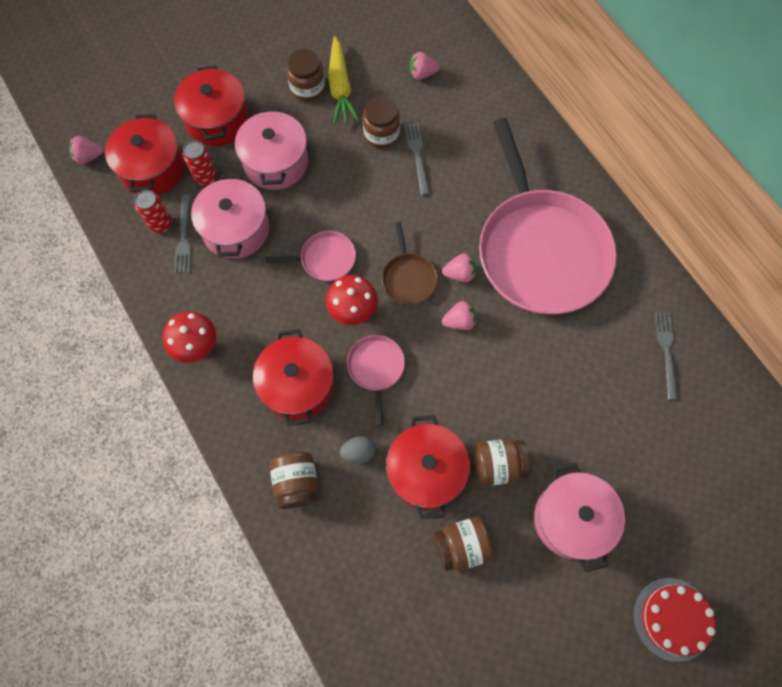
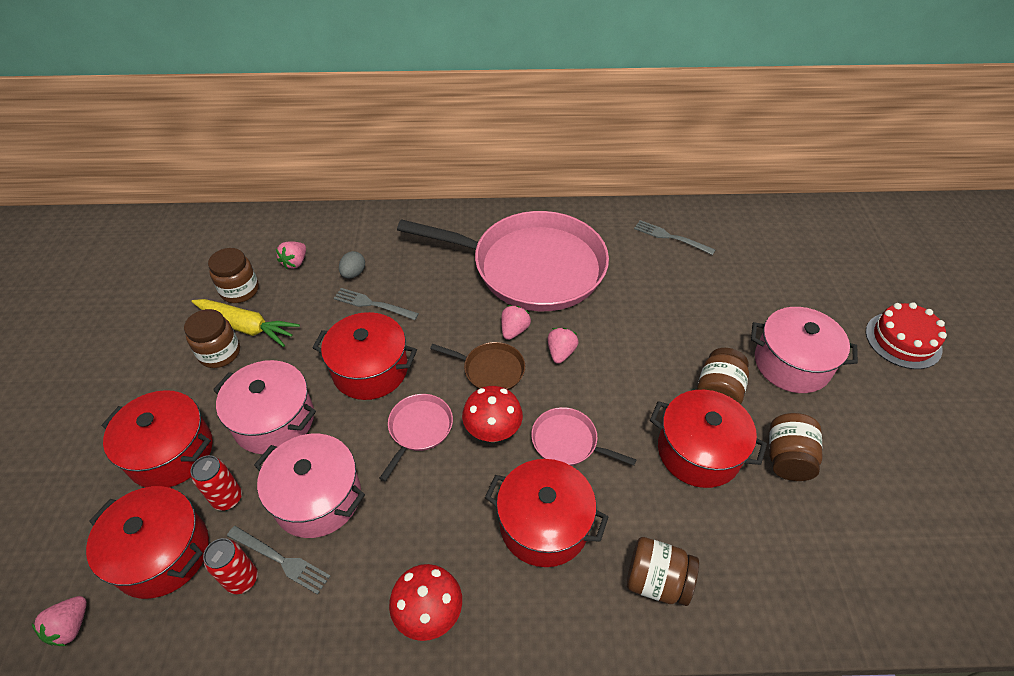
camera: 60 degrees left, 20 degrees down
grey egg [340,436,376,464] -> grey egg moved to [339,251,365,279]
brown jar [363,96,400,149] -> brown jar moved to [208,248,259,303]
none -> red pot [313,312,417,400]

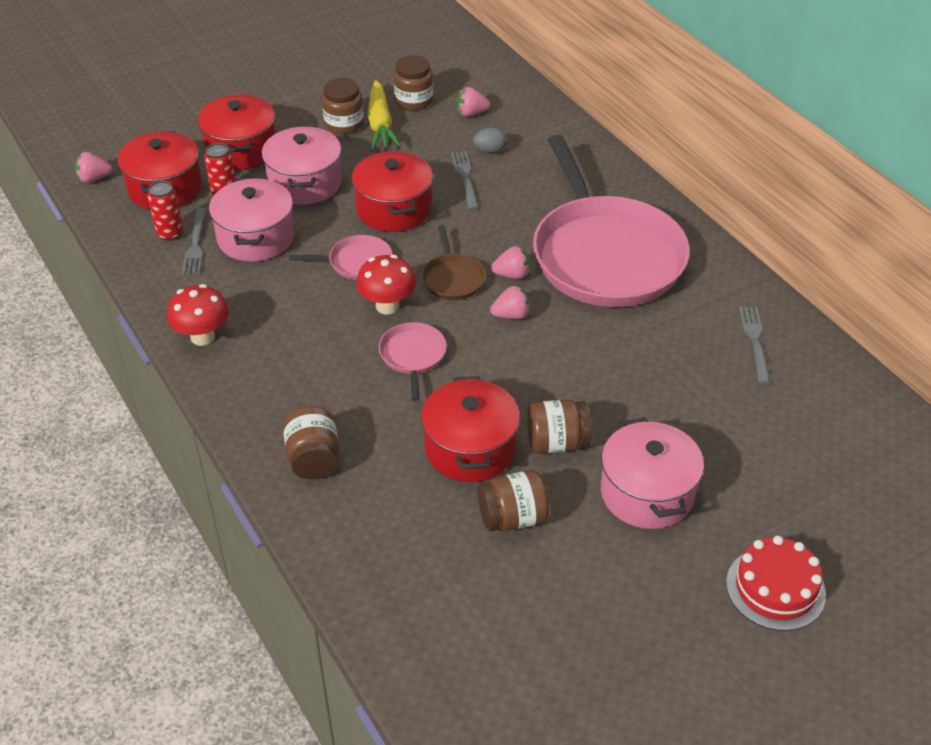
camera: 60 degrees right, 5 degrees down
red pot [485,459,608,567] -> none

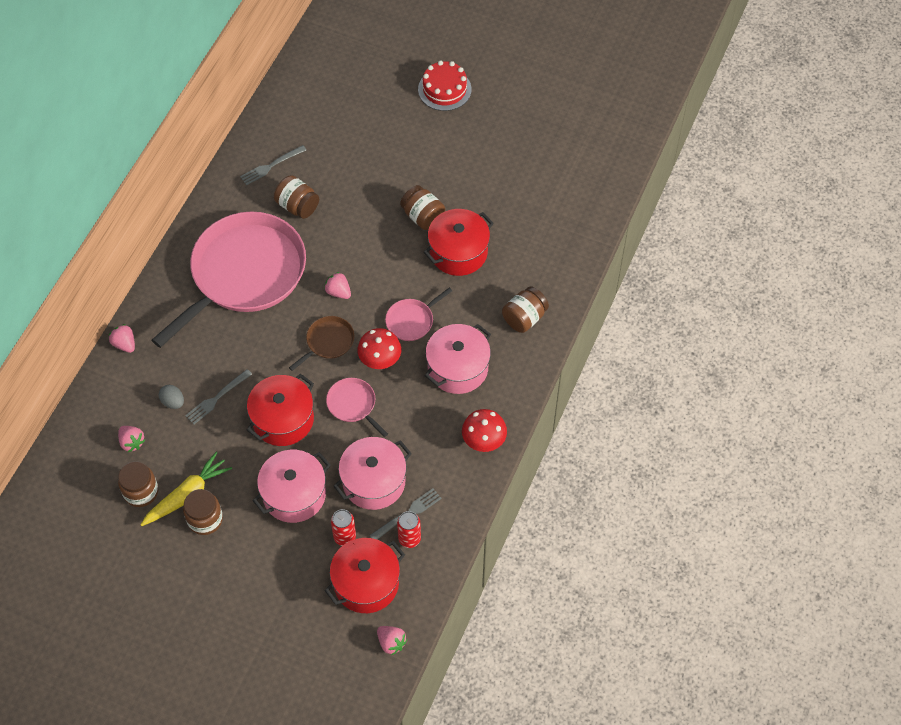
camera: 125 degrees left, 15 degrees up
red pot [198,94,276,170] -> none
brown jar [478,470,549,531] -> brown jar moved to [274,175,319,219]
pink strawberry [491,246,530,279] -> pink strawberry moved to [109,324,135,353]
pink pot [601,418,704,529] -> pink pot moved to [425,324,491,394]

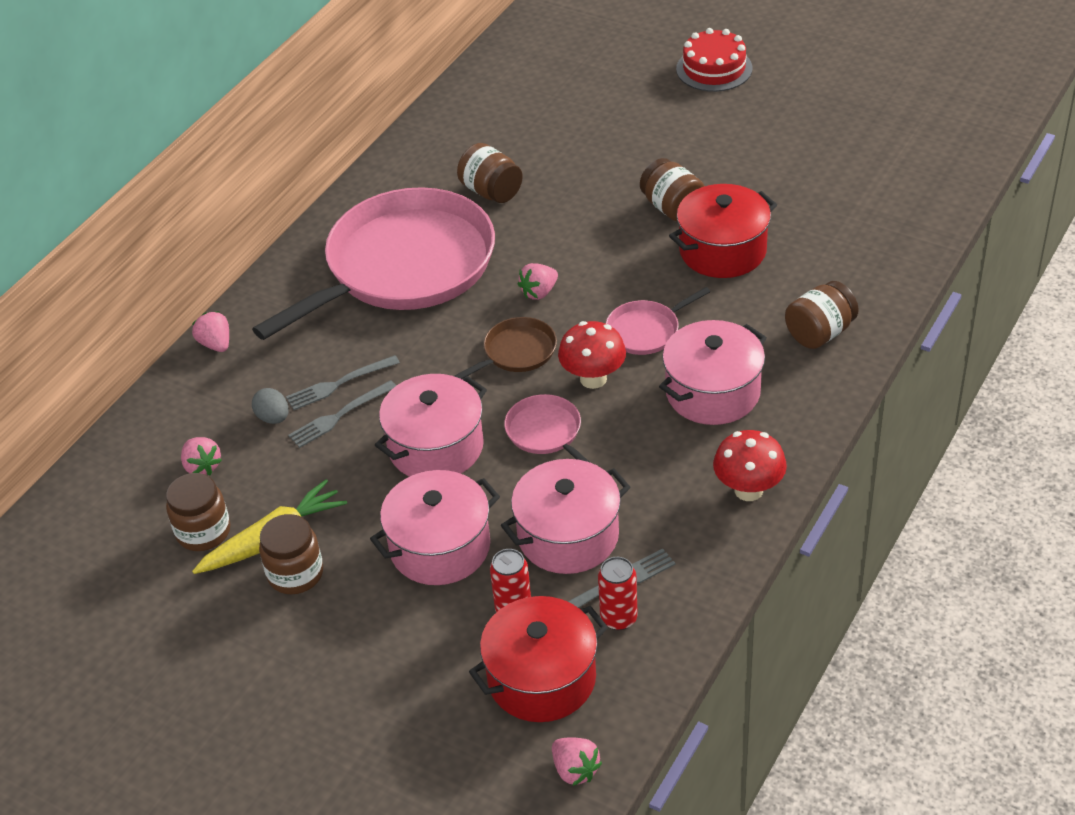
camera: 10 degrees right, 15 degrees down
grey fork [240,145,306,186] -> grey fork moved to [286,355,400,410]
red pot [247,374,314,446] -> pink pot [375,374,487,477]
pink strawberry [324,272,351,299] -> pink strawberry turned 90 degrees counterclockwise [518,263,558,300]

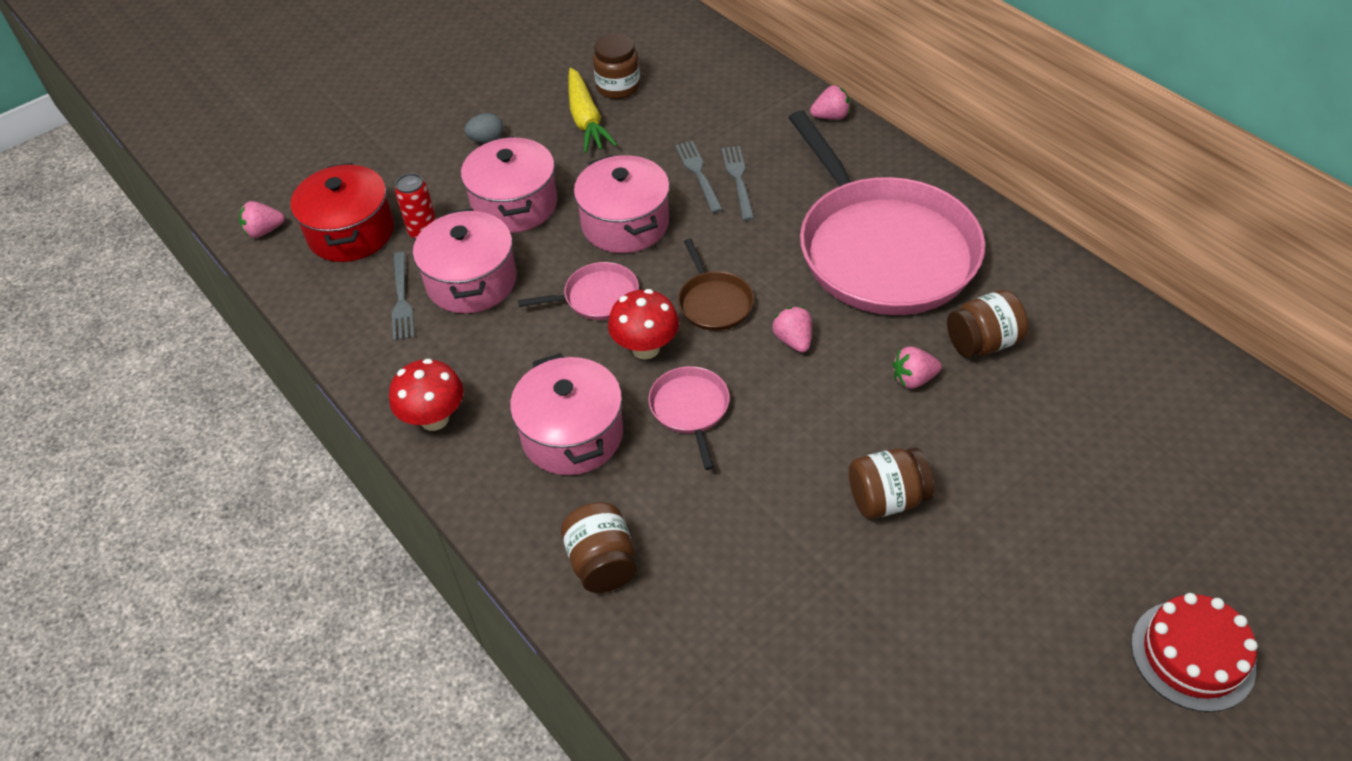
camera: 110 degrees right, 5 degrees up
pink strawberry [181,437,222,475] -> pink strawberry moved to [892,347,942,389]
grey egg [252,388,289,424] -> grey egg moved to [465,113,504,143]
brown jar [259,514,323,594] -> none
red can [598,557,638,630] -> none
red pot [669,184,777,278] -> none

